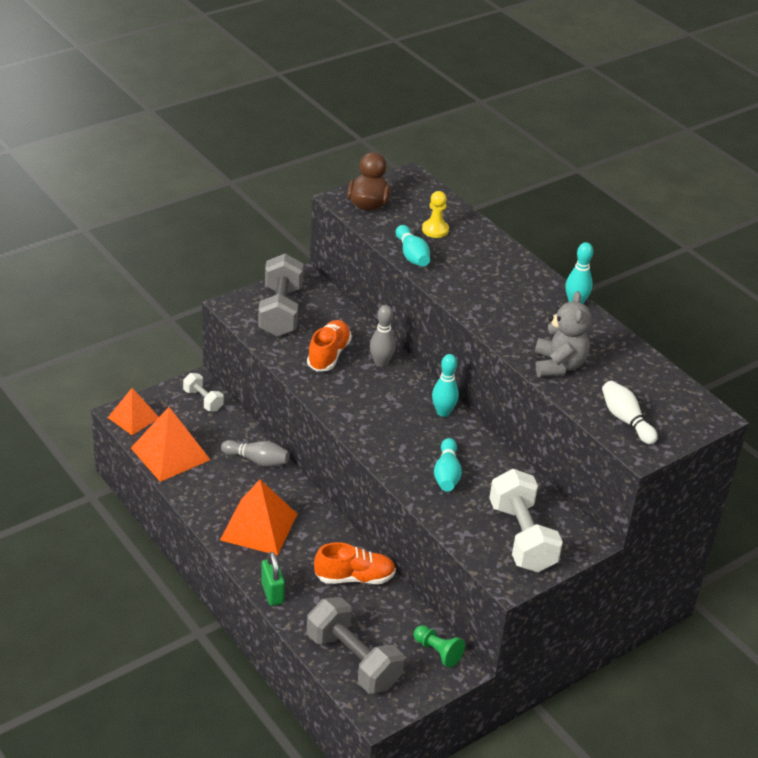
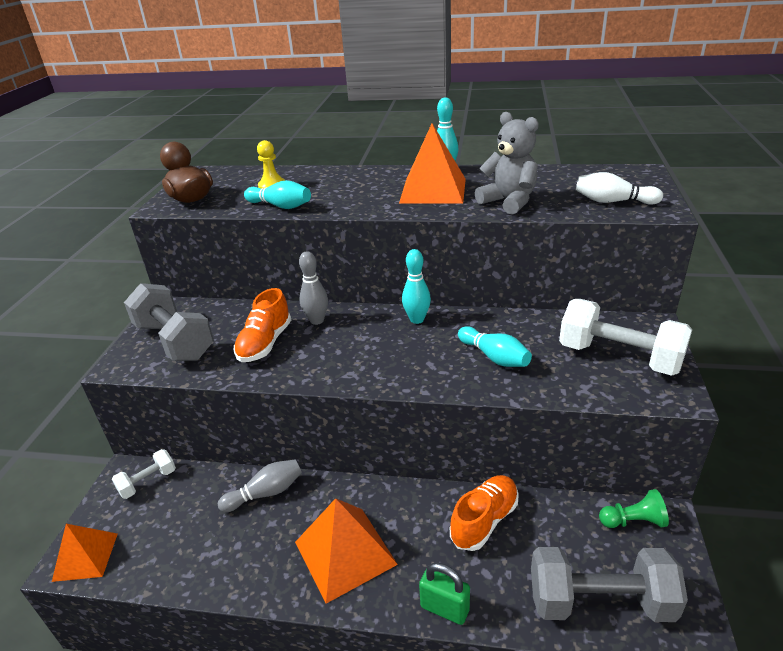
camera: 40 degrees left, 5 degrees down
orange pyramid [131,407,210,482] -> orange pyramid moved to [399,124,466,203]
white dumbbell [183,373,224,411] -> white dumbbell turned 45 degrees counterclockwise [112,449,176,499]
orange shoe [307,320,352,371] -> orange shoe turned 135 degrees counterclockwise [234,288,291,362]

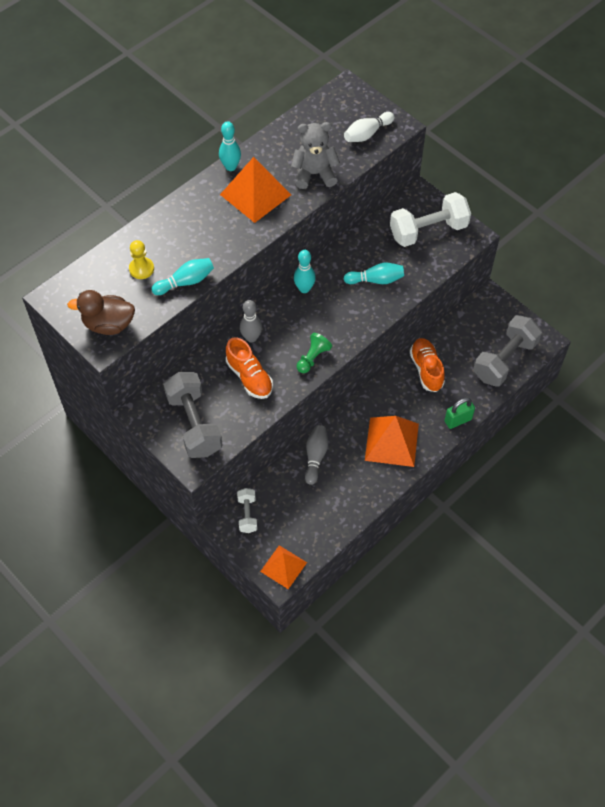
camera: 55 degrees left, 25 degrees up
grey dumbbell [124,283,214,361] -> grey dumbbell turned 75 degrees clockwise [163,372,223,458]
green pawn [599,489,669,528] -> green pawn moved to [297,333,332,373]

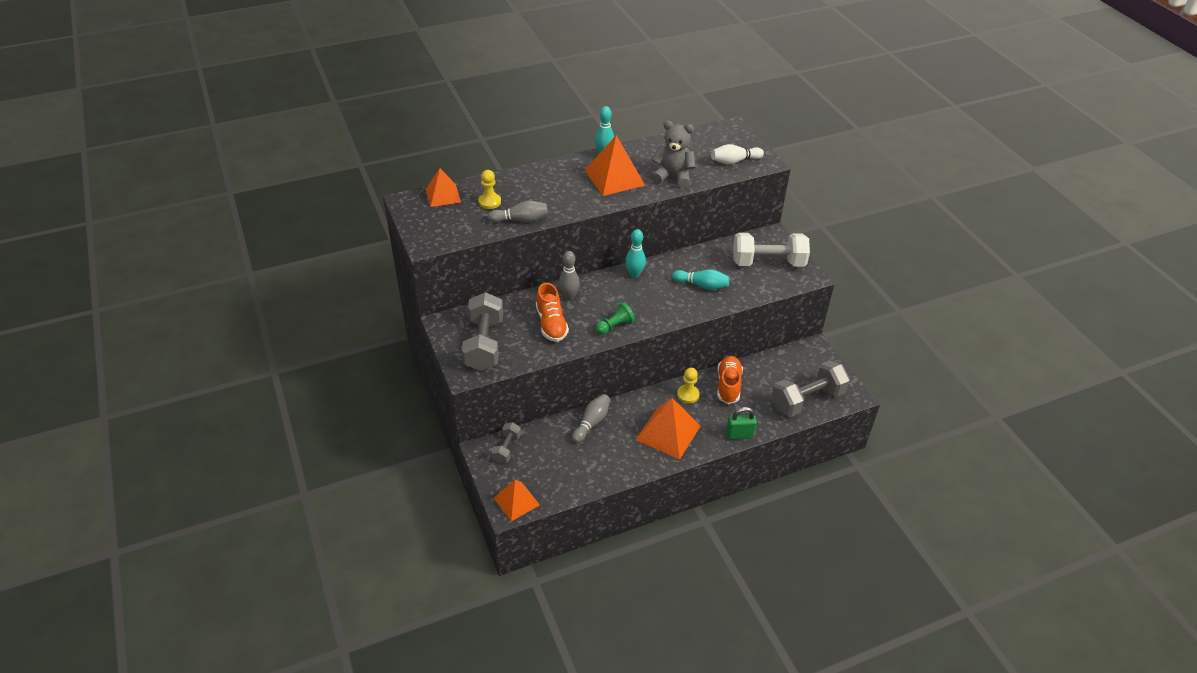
camera: 20 degrees right, 15 degrees down
brown duck [67,290,135,335] -> none
turquoise bowling pin [151,258,214,295] -> grey bowling pin [488,201,548,223]
white dumbbell [237,488,257,533] -> grey dumbbell [491,422,521,463]
none -> orange pyramid [426,168,461,207]
none -> yellow pawn [677,368,700,403]

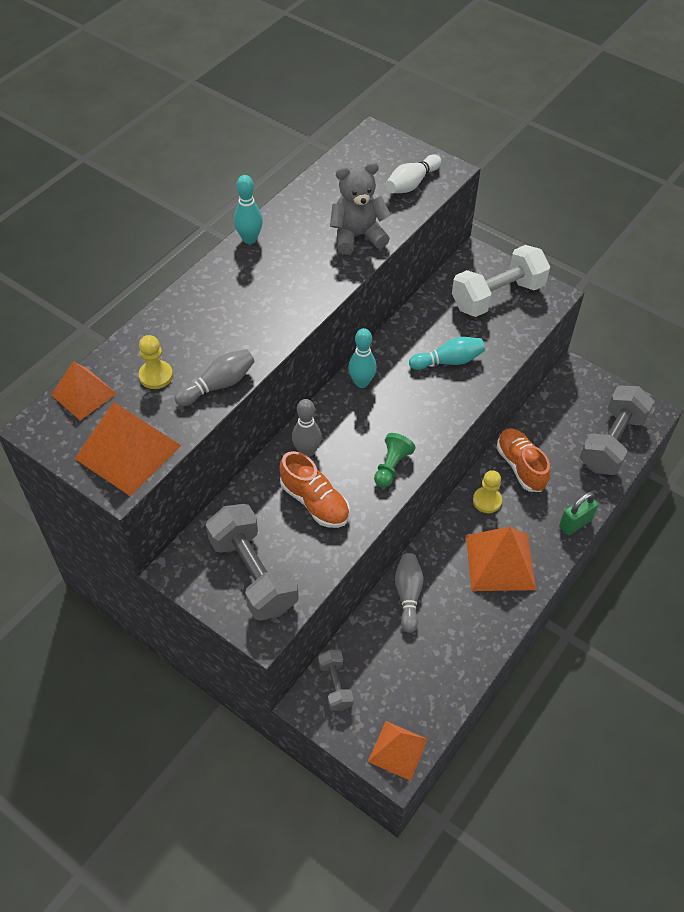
camera: 30 degrees left, 10 degrees up
orange pyramid [584,135,645,196] -> orange pyramid moved to [74,402,181,496]

